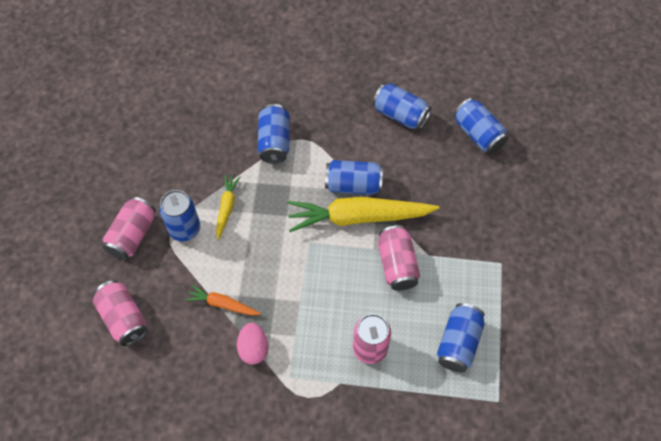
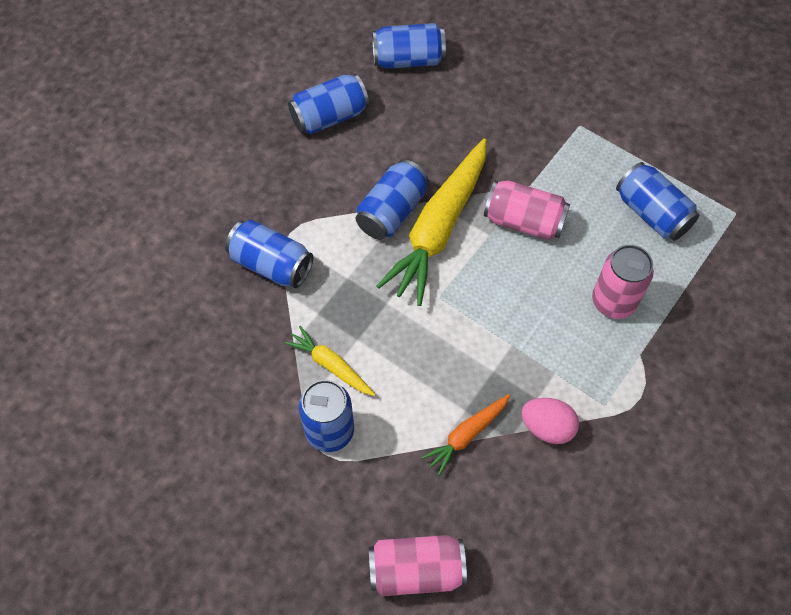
camera: 60 degrees left, 0 degrees up
pink can [103,197,156,260] -> none

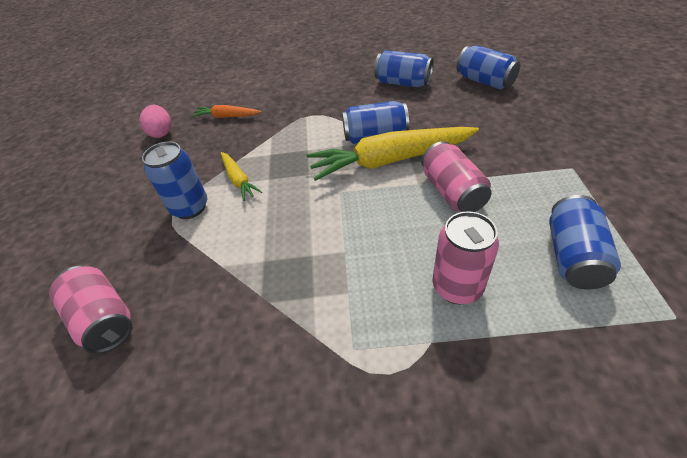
camera: 55 degrees right, 15 degrees down
blue can [225,220,313,288] -> none
yellow carrot [285,326,376,396] -> yellow carrot turned 150 degrees clockwise [221,152,262,201]
orange carrot [422,394,510,476] -> orange carrot moved to [192,105,261,118]
pink egg [521,398,579,444] -> pink egg moved to [140,105,171,138]

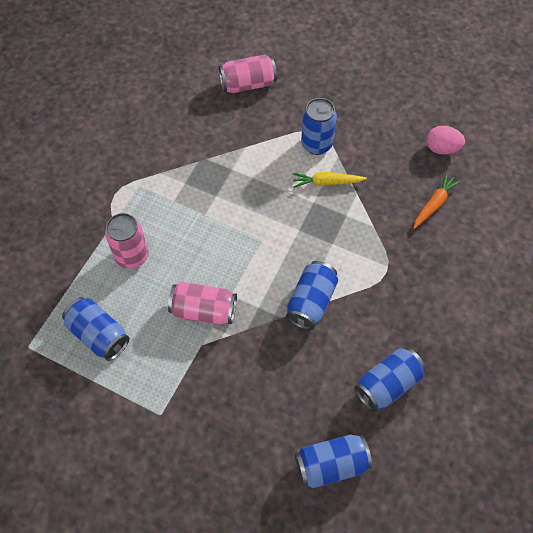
camera: 115 degrees right, 15 degrees up
yellow carrot [306,127,479,181] -> none

